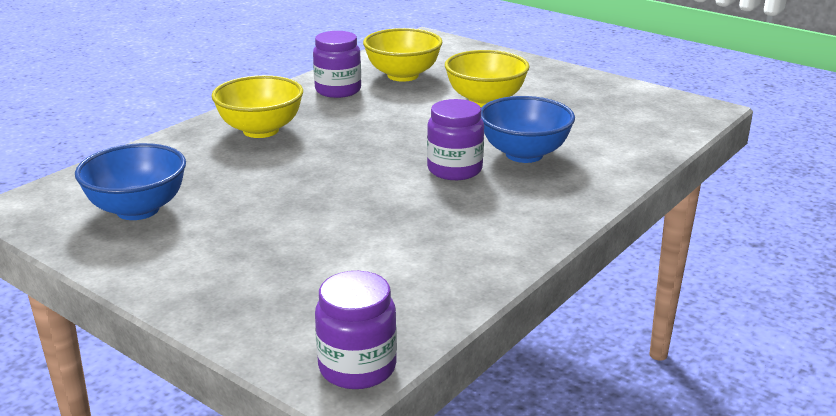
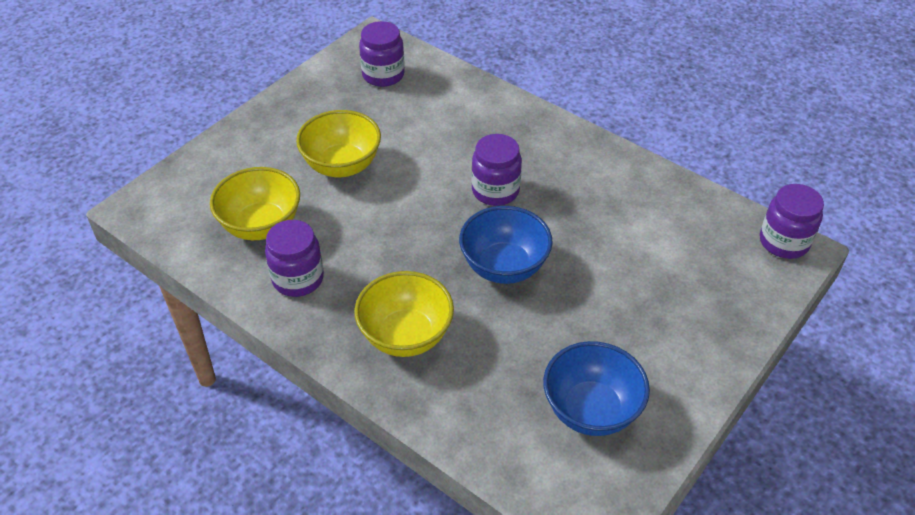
camera: 90 degrees left, 20 degrees up
blue bowl [481,96,575,163] -> blue bowl moved to [459,206,553,284]
none -> purple jar [359,21,405,87]

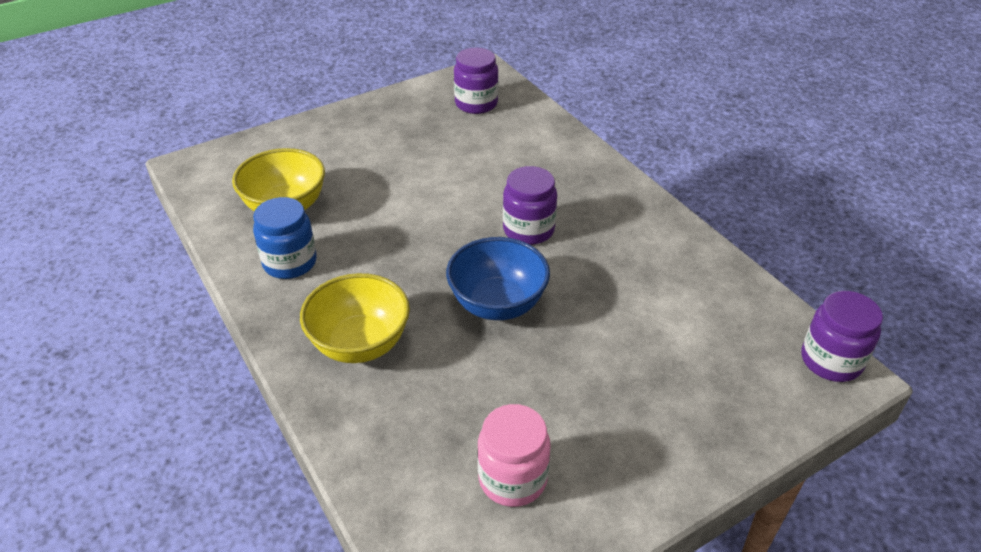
camera: 20 degrees right, 5 degrees down
purple jar [265,220,324,297] -> blue jar [253,197,317,279]
yellow bowl [296,110,381,177] -> none
blue bowl [543,341,650,436] -> pink jar [477,404,551,507]

